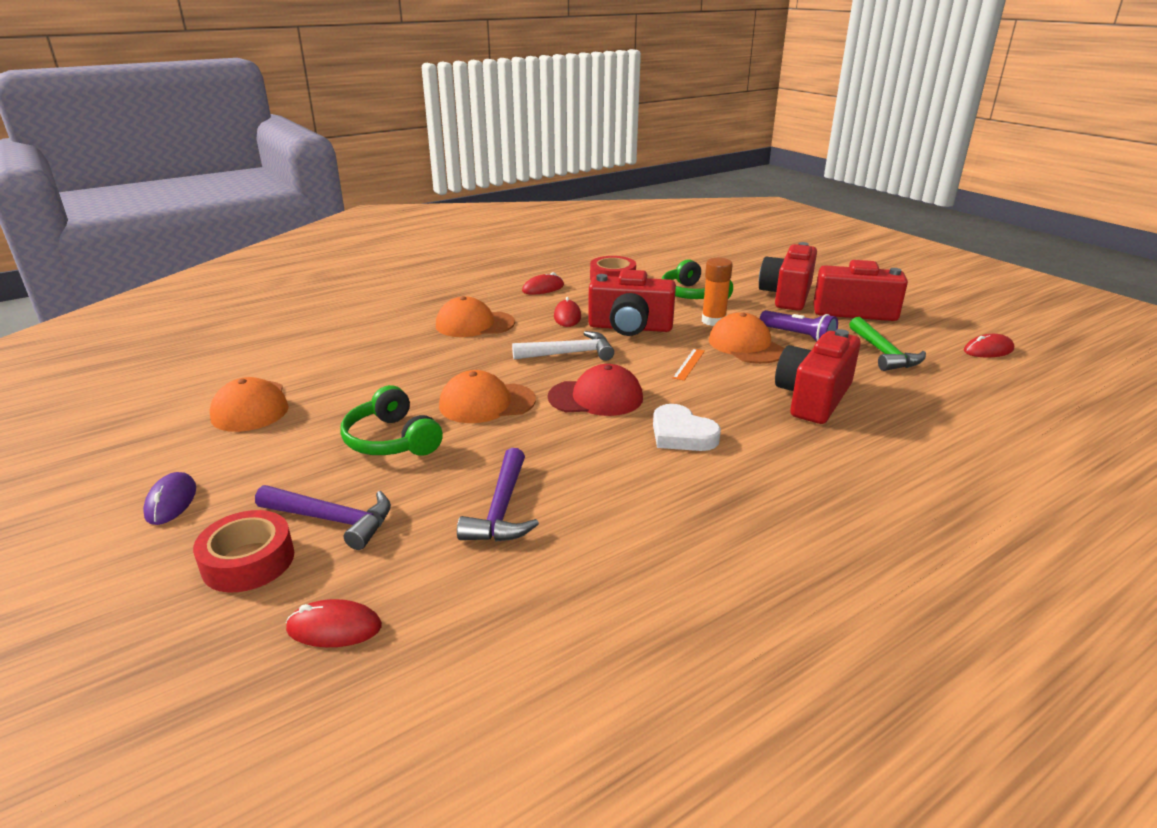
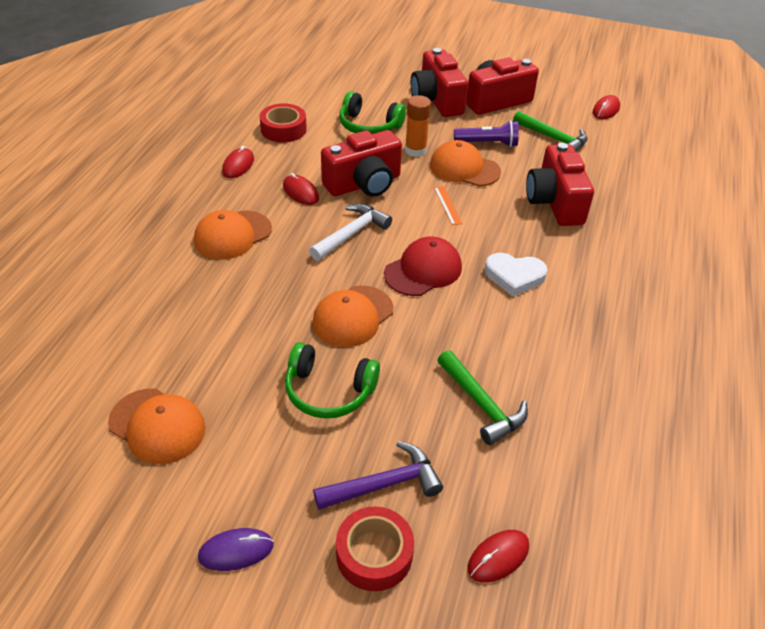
camera: 40 degrees left, 15 degrees up
purple mouse [143,472,196,525] -> purple mouse turned 60 degrees counterclockwise [198,528,274,571]
purple hammer [457,448,539,542] -> green hammer [437,350,528,445]

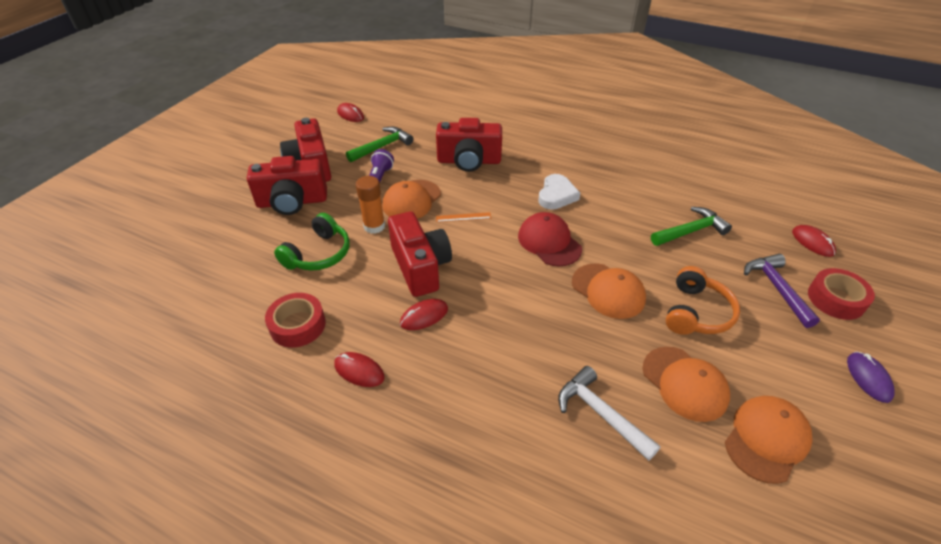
camera: 80 degrees left, 0 degrees up
orange cap [194,210,272,260] -> orange cap moved to [643,347,730,422]
green headphones [285,342,380,419] -> orange headphones [666,266,740,335]
white hammer [309,204,392,261] -> white hammer moved to [558,366,661,461]

